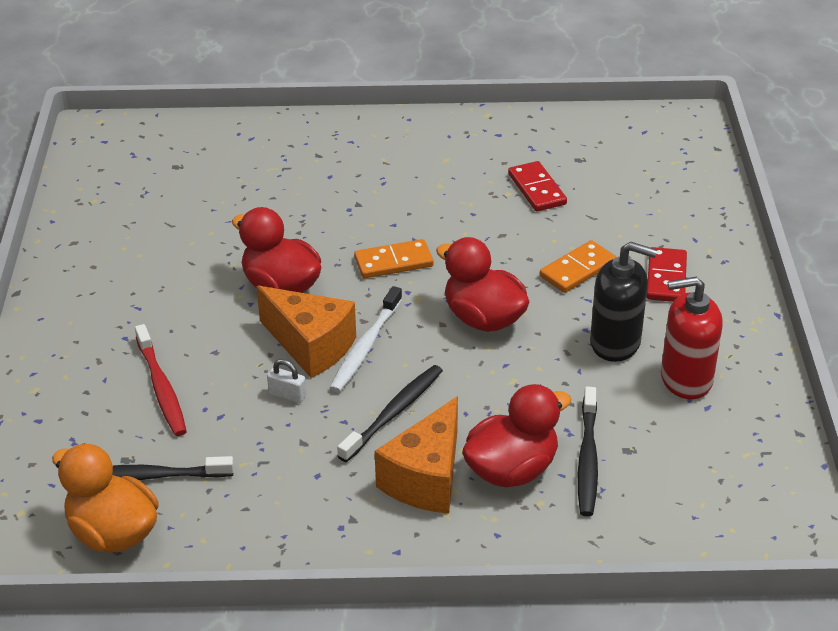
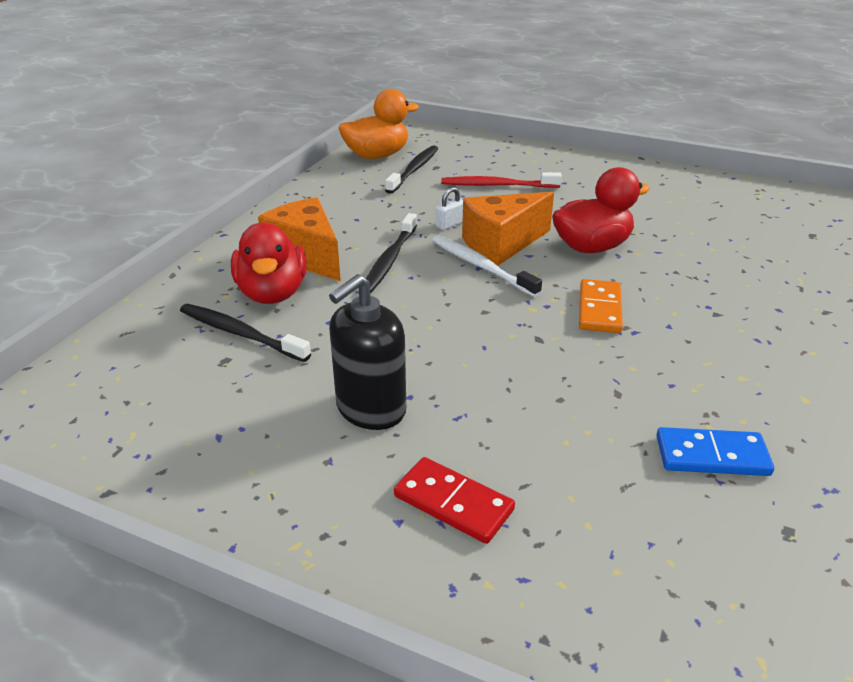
camera: 115 degrees right, 5 degrees down
black toothbrush [337,365,443,462] -> black toothbrush turned 45 degrees clockwise [366,213,417,293]
red duck [436,237,530,332] -> none
red domino [508,161,567,211] -> blue domino [656,427,774,476]
orange domino [540,240,616,293] -> none
red soap dispenser [661,276,723,399] -> none

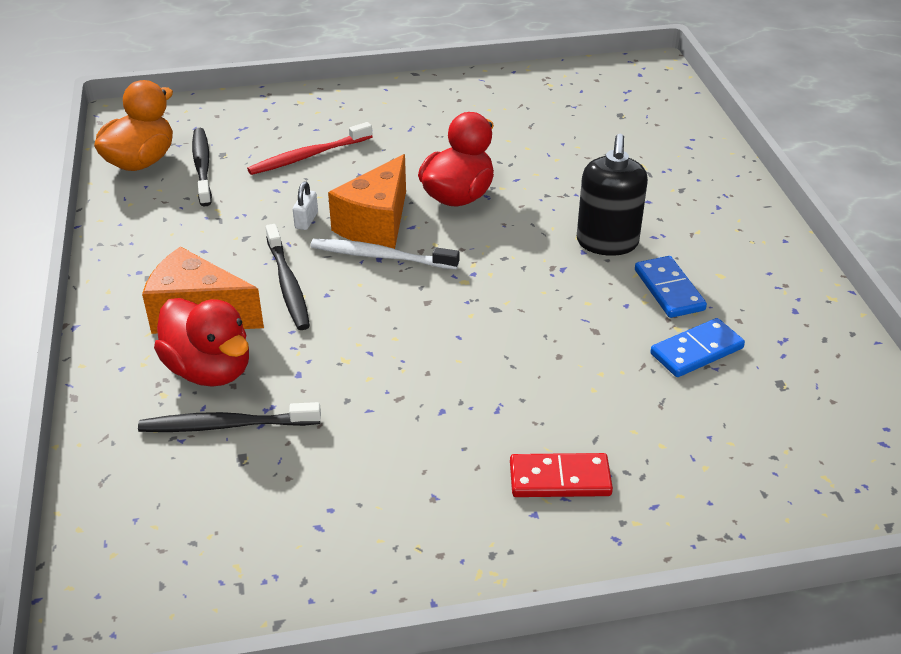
camera: 35 degrees left, 5 degrees up
black soap dispenser [329,274,406,430] -> black soap dispenser moved to [577,134,648,256]
orange domino [579,279,623,333] -> none
none -> blue domino [635,256,707,318]

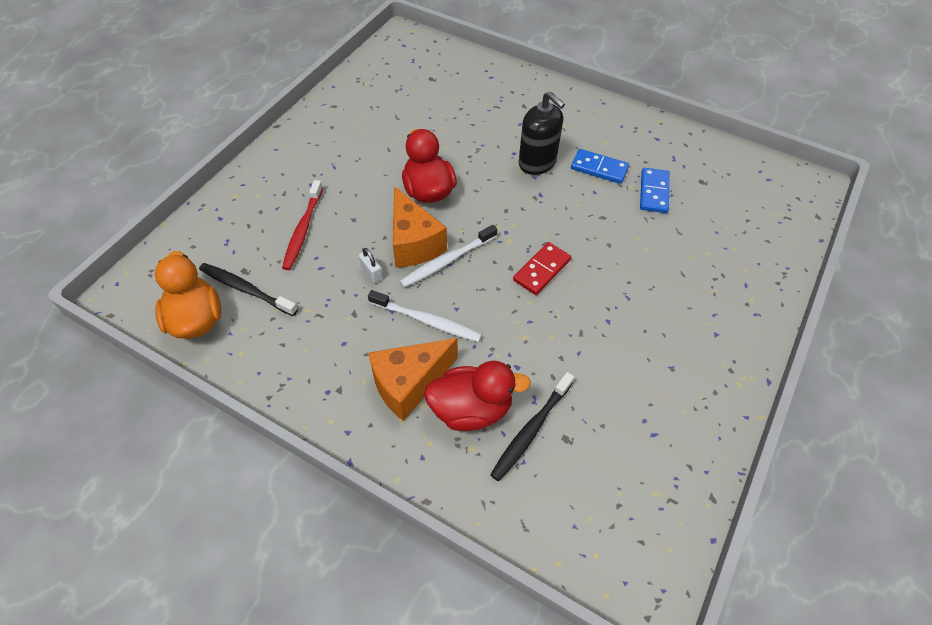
camera: 50 degrees left, 15 degrees up
black toothbrush [266,224,310,330] -> white toothbrush [368,290,482,342]
red domino [510,453,613,497] -> red domino moved to [513,242,571,295]

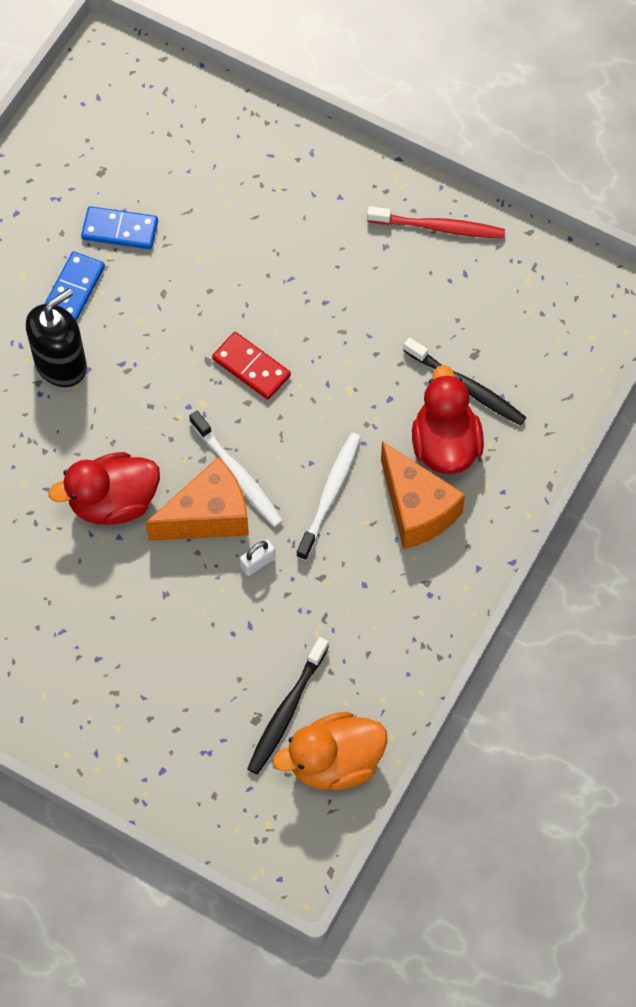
camera: 90 degrees left, 10 degrees up
red toothbrush [282,180,323,270] -> red toothbrush moved to [367,206,505,239]

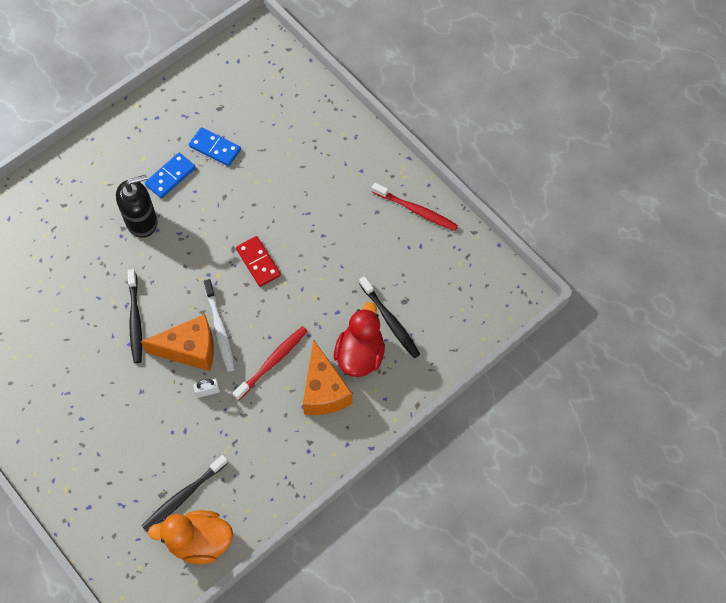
camera: 20 degrees right, 0 degrees up
red duck [48,452,160,525] -> black toothbrush [127,269,142,363]
white toothbrush [296,433,361,561] -> red toothbrush [233,326,308,401]

